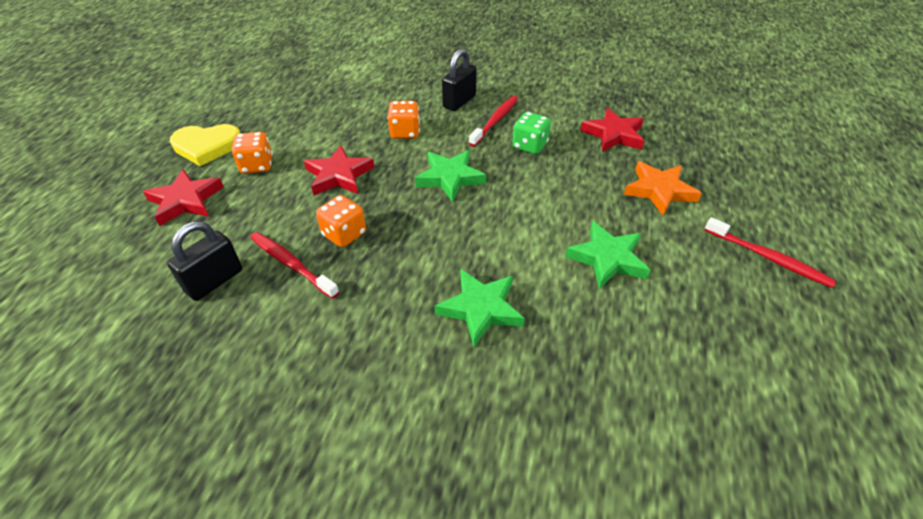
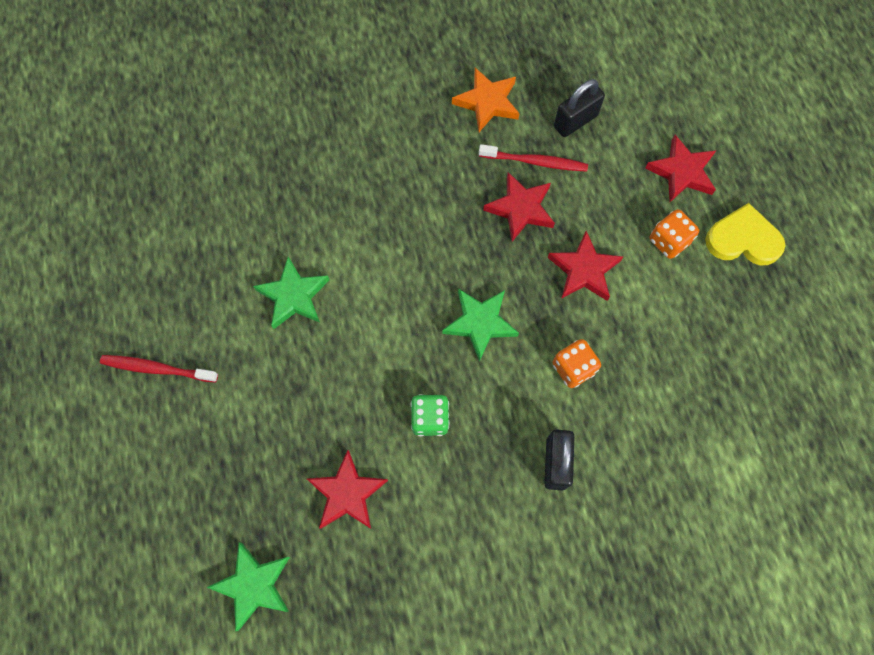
camera: 150 degrees right, 25 degrees up
black padlock [167,221,242,301] -> black padlock turned 45 degrees clockwise [554,79,605,137]
yellow heart [170,124,240,166] -> yellow heart turned 45 degrees clockwise [705,203,786,266]
orange dice [316,195,366,247] -> red star [483,172,555,242]
green star [435,269,525,347] -> green star moved to [207,542,290,631]
red toothbrush [469,96,518,147] -> none
orange star [624,161,702,215] -> orange star moved to [452,68,520,132]

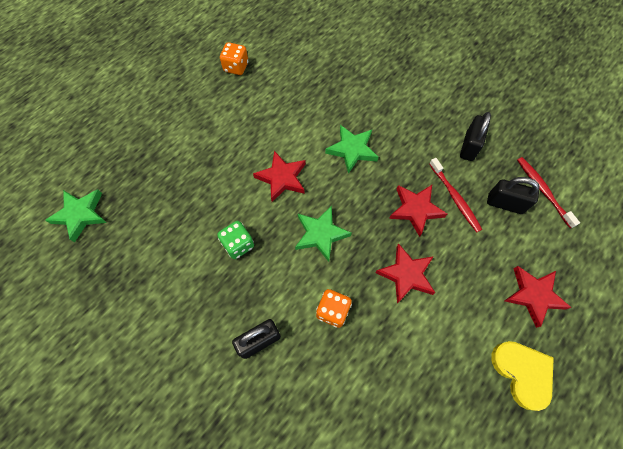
camera: 55 degrees right, 5 degrees down
red toothbrush [100,355,218,383] -> red toothbrush moved to [517,157,580,228]
green star [253,257,329,329] -> green star moved to [325,125,378,174]
red star [307,450,388,529] -> red star moved to [253,151,306,202]
orange star [452,68,520,132] -> black padlock [460,112,491,161]
orange dice [650,209,699,259] -> orange dice moved to [220,42,248,75]

